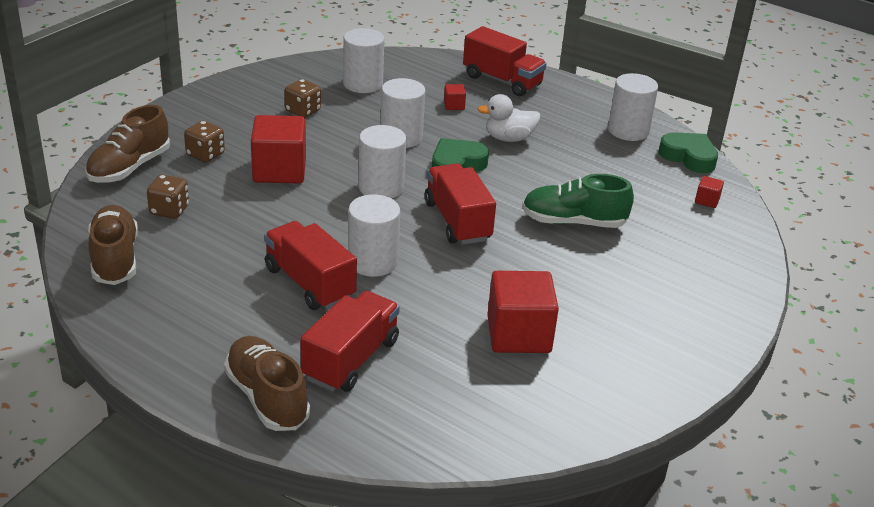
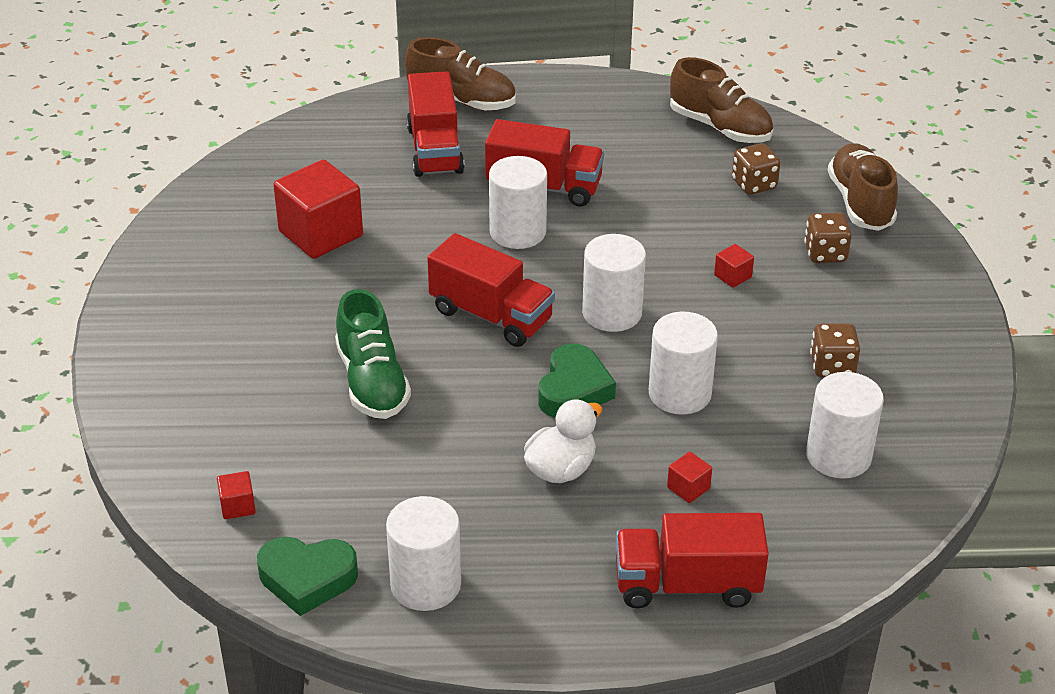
camera: 145 degrees right, 5 degrees up
red cube [251,115,306,184] -> red cube [714,244,754,288], size x0.43
green shoe [522,174,634,228] -> green shoe turned 105 degrees clockwise [335,289,411,419]

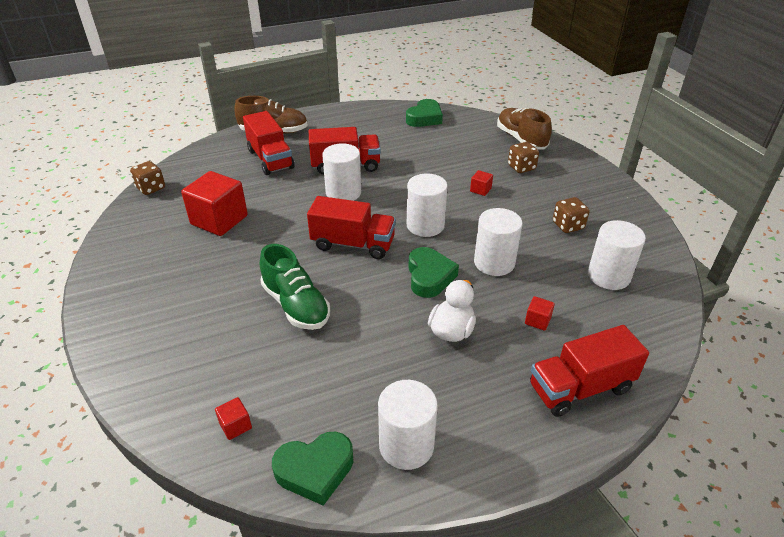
camera: 20 degrees left, 0 degrees up
brown shoe [670,57,773,143] -> green heart [406,99,443,127]
brown dice [732,143,780,195] -> brown dice moved to [130,161,165,195]

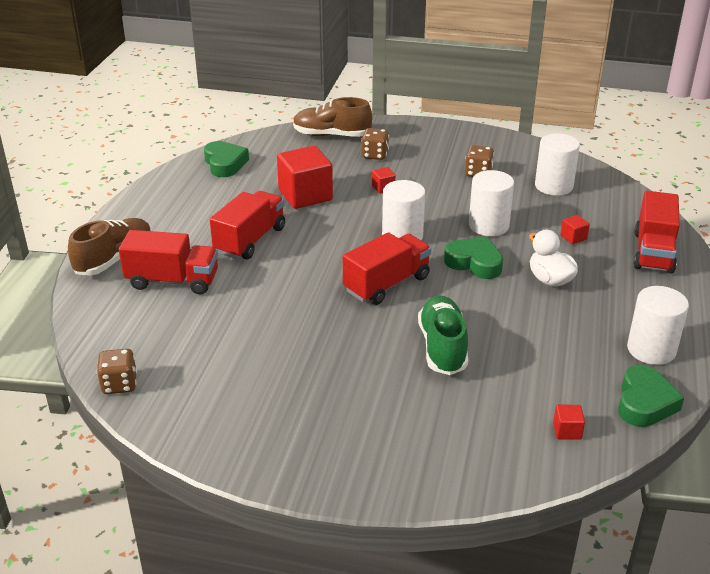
camera: 55 degrees left, 5 degrees down
red cube [181,171,248,236] -> red cube moved to [277,146,333,209]
green shoe [260,244,330,330] -> green shoe turned 90 degrees counterclockwise [418,296,468,375]
white cylinder [322,143,361,201] -> none

